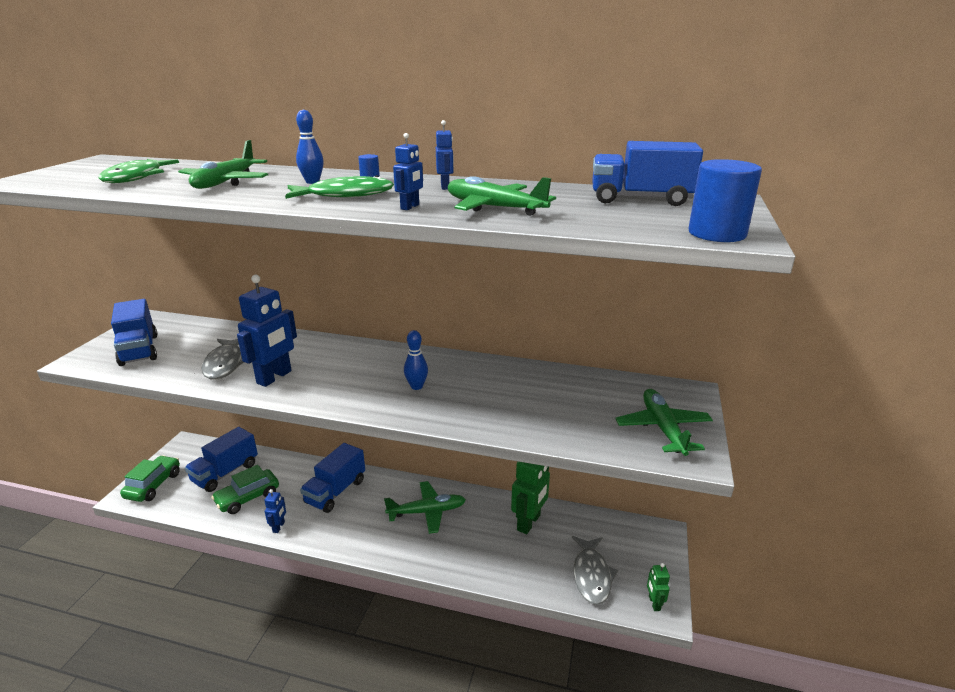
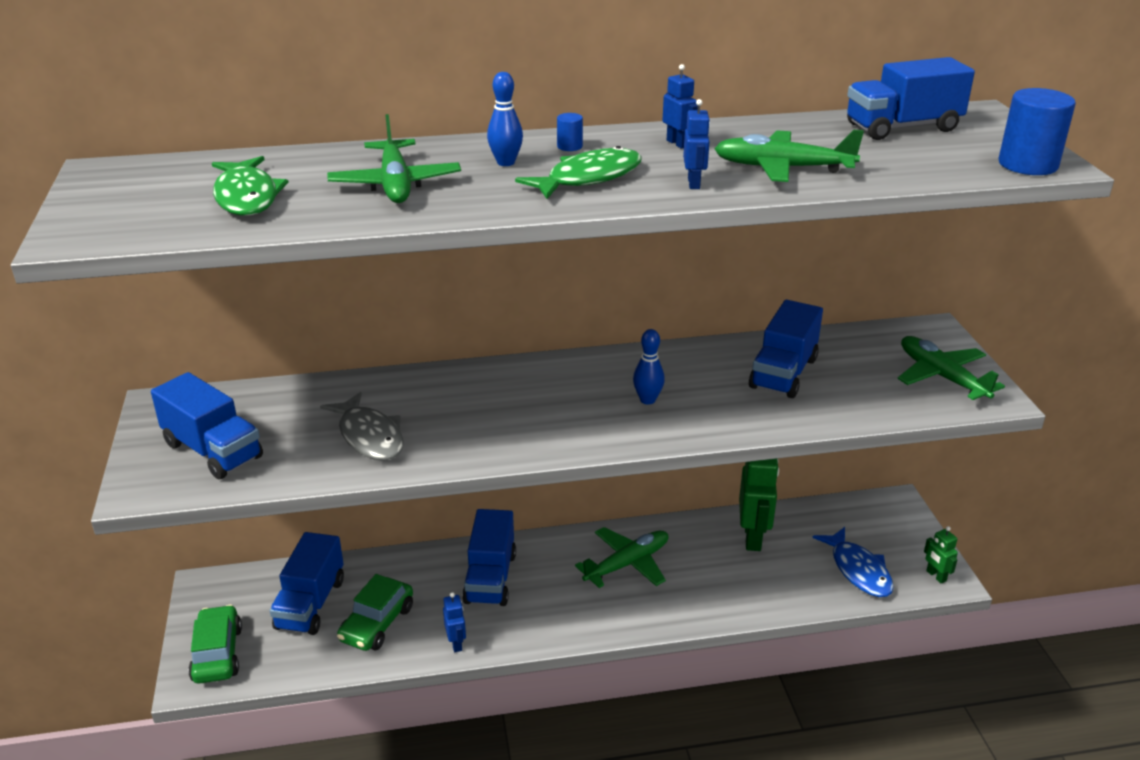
camera: 25 degrees left, 5 degrees up
blue robot [237,275,297,387] -> none
grey fish [572,536,618,605] -> blue fish [813,527,894,597]
none -> blue truck [749,300,823,398]

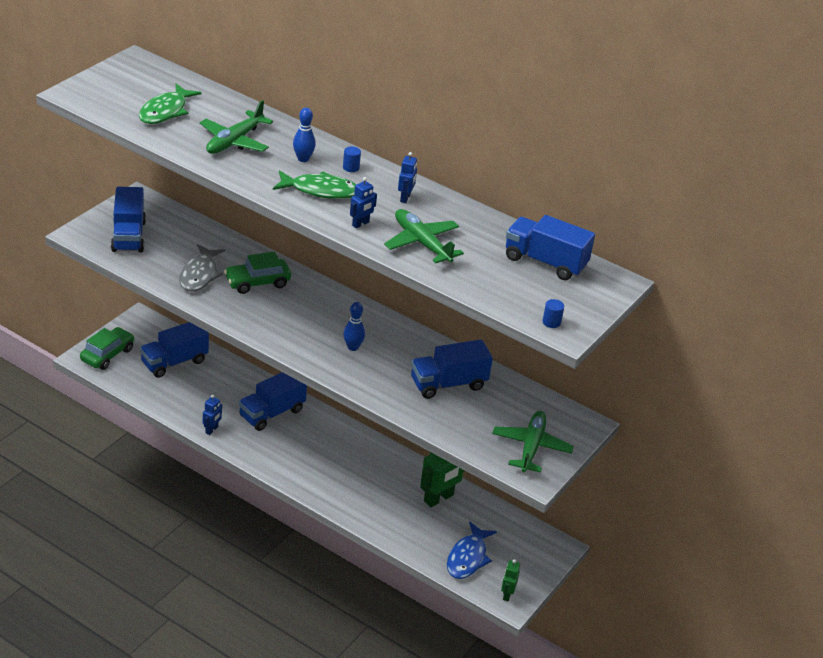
camera: 40 degrees right, 5 degrees up
green car [337,574,413,651] -> green car moved to [224,252,291,294]
green plane [575,527,668,588] -> none
blue cylinder [999,88,1076,175] -> blue cylinder [542,299,564,328], size x0.46

